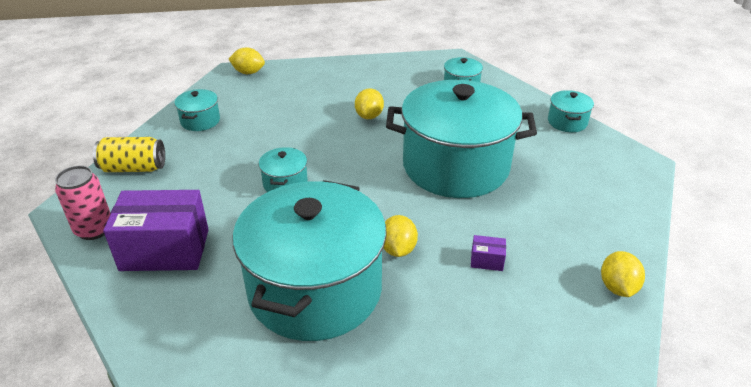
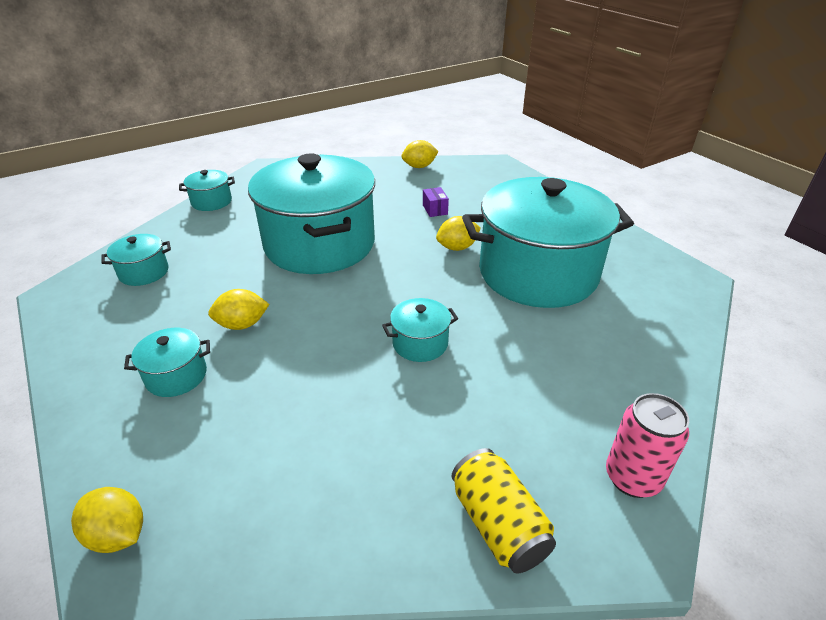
camera: 115 degrees left, 0 degrees up
purple box [103,190,209,271] -> none
turquoise pot [175,89,220,131] -> turquoise pot moved to [124,328,210,397]
yellow lemon [229,48,265,74] -> yellow lemon turned 45 degrees counterclockwise [71,487,143,553]

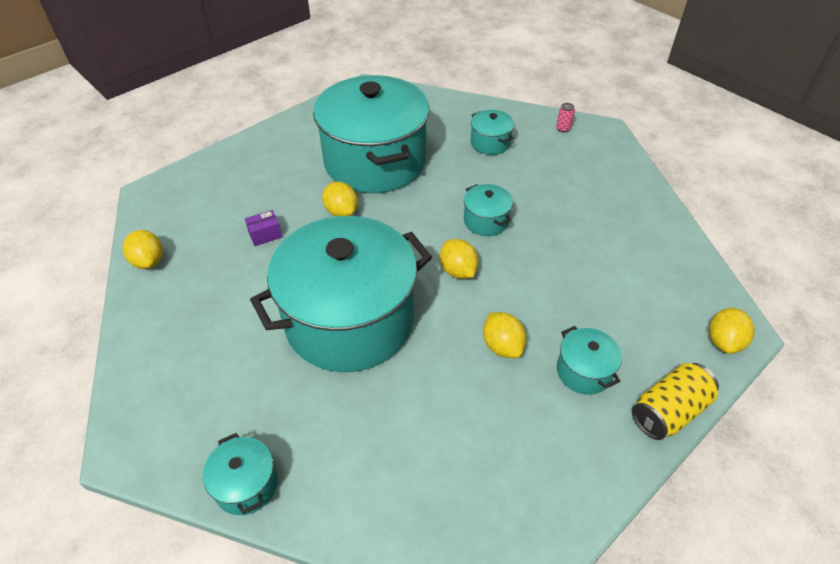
camera: 100 degrees left, 10 degrees up
turquoise pot [101,234,171,286] -> turquoise pot moved to [471,110,514,155]
yellow can [452,448,556,574] -> yellow can moved to [632,363,719,440]
pink can [606,393,689,498] -> pink can [556,103,575,132], size x0.48
none -> yellow lemon [440,239,478,279]

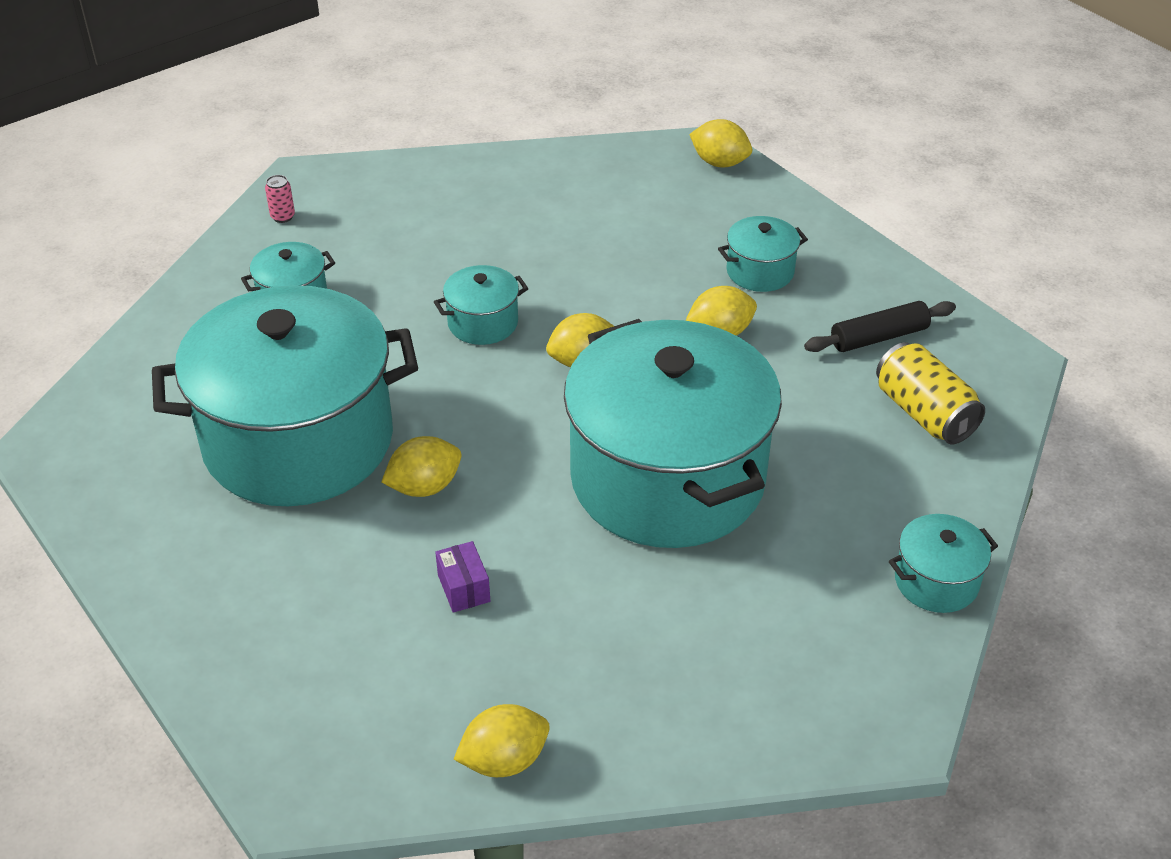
camera: 85 degrees left, 5 degrees down
yellow can [632,363,719,440] -> yellow can moved to [876,342,985,444]
none -> black rolling pin [804,301,956,352]

